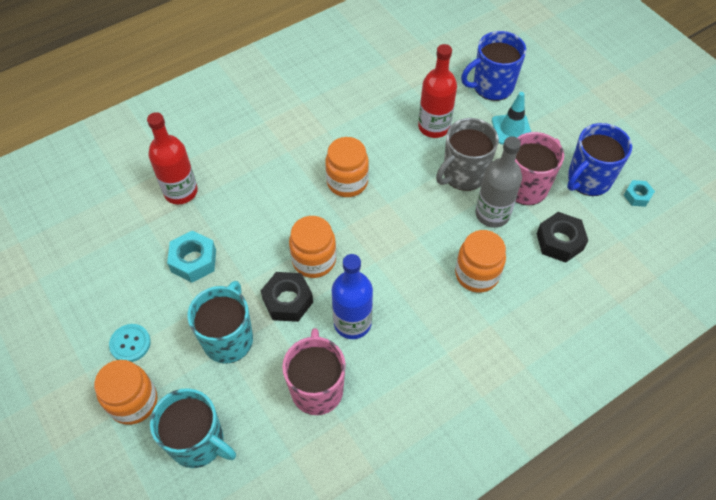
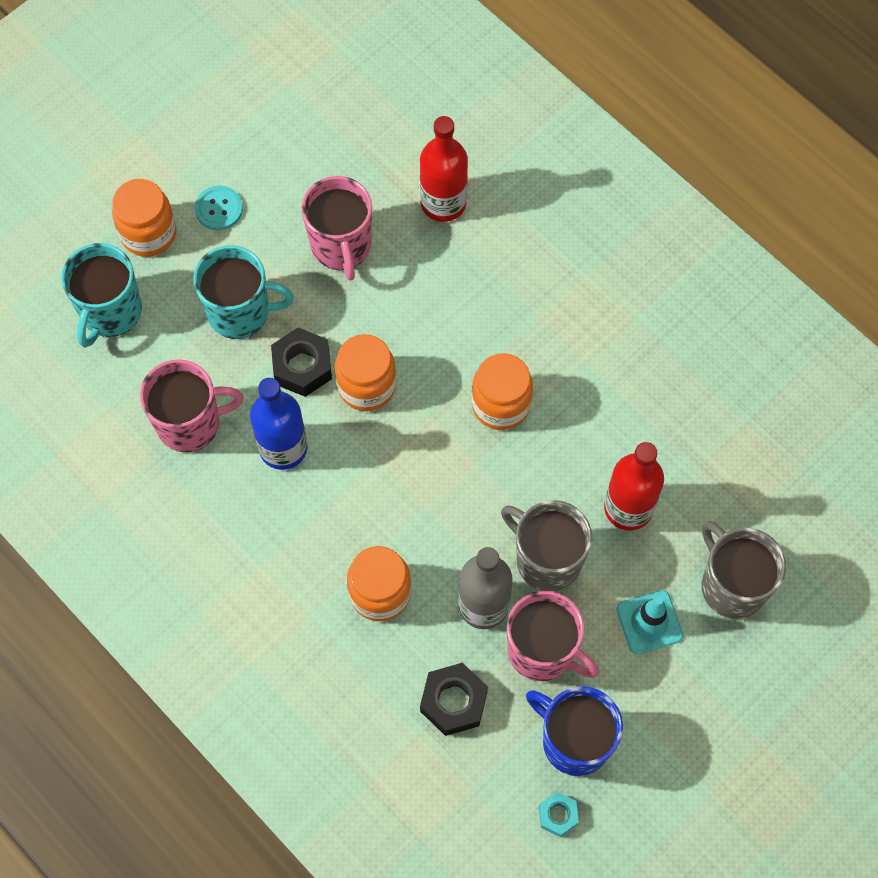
camera: 80 degrees right, 10 degrees up
turquoise nut [167,230,216,283] -> pink mug [301,176,372,281]
blue mug [461,31,526,101] -> grey mug [702,521,786,619]

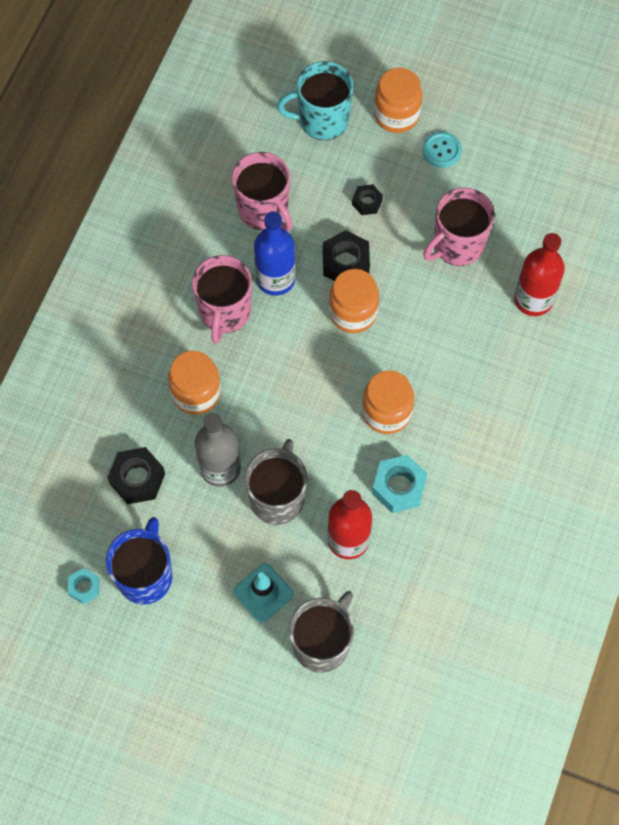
camera: 65 degrees right, 0 degrees up
turquoise mug [193,245,294,339] -> black nut [352,184,383,215]
pink mug [507,591,599,681] -> pink mug moved to [192,255,252,344]
none -> turquoise nut [372,455,427,513]

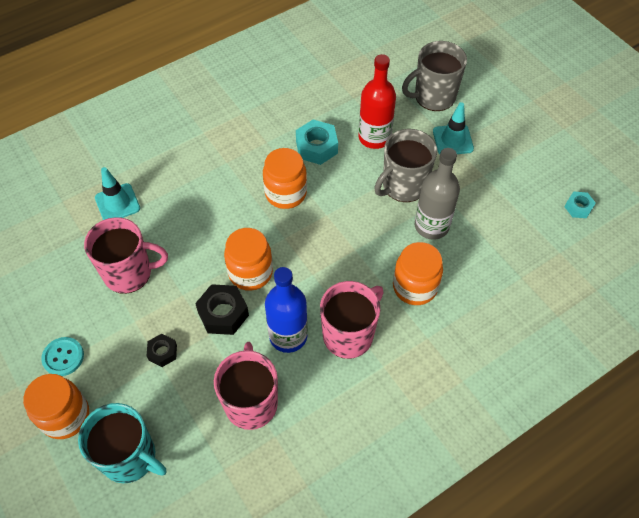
camera: 145 degrees left, 10 degrees down
blue mug [106,517,172,605] -> none
black nut [107,447,165,504] -> none
red bottle [514,233,565,316] -> turquoise traffic cone [95,167,140,220]

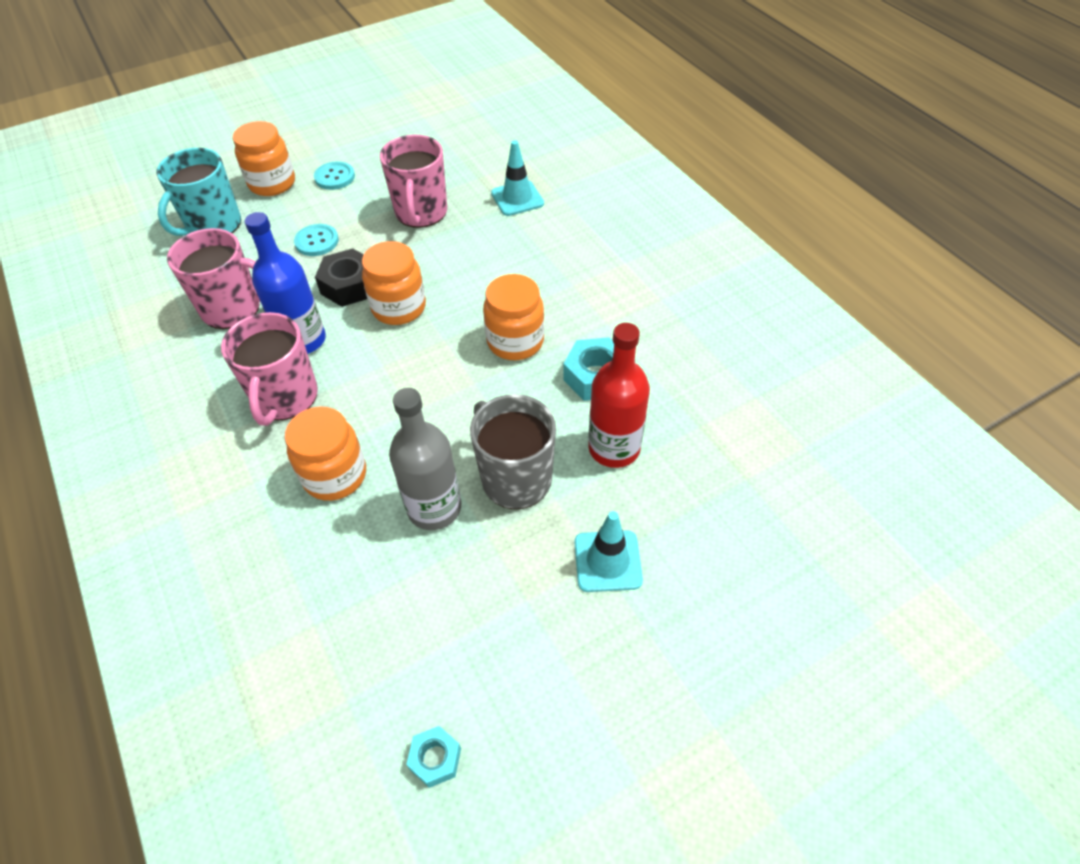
camera: 95 degrees right, 5 degrees down
black nut [147,334,177,367] -> turquoise button [294,224,339,256]
pink mug [320,281,384,359] -> pink mug turned 45 degrees clockwise [221,312,318,426]
grey mug [402,41,467,111] -> none

